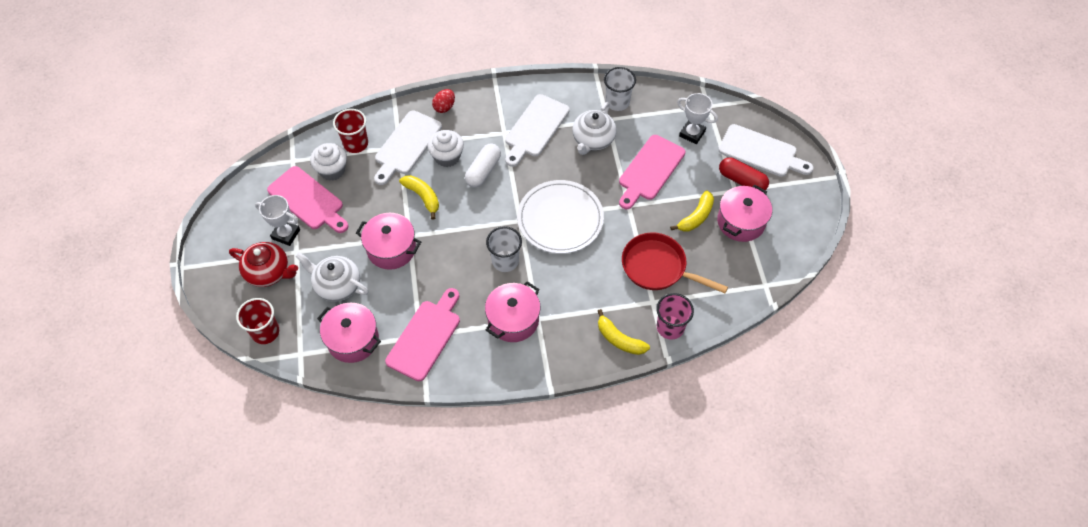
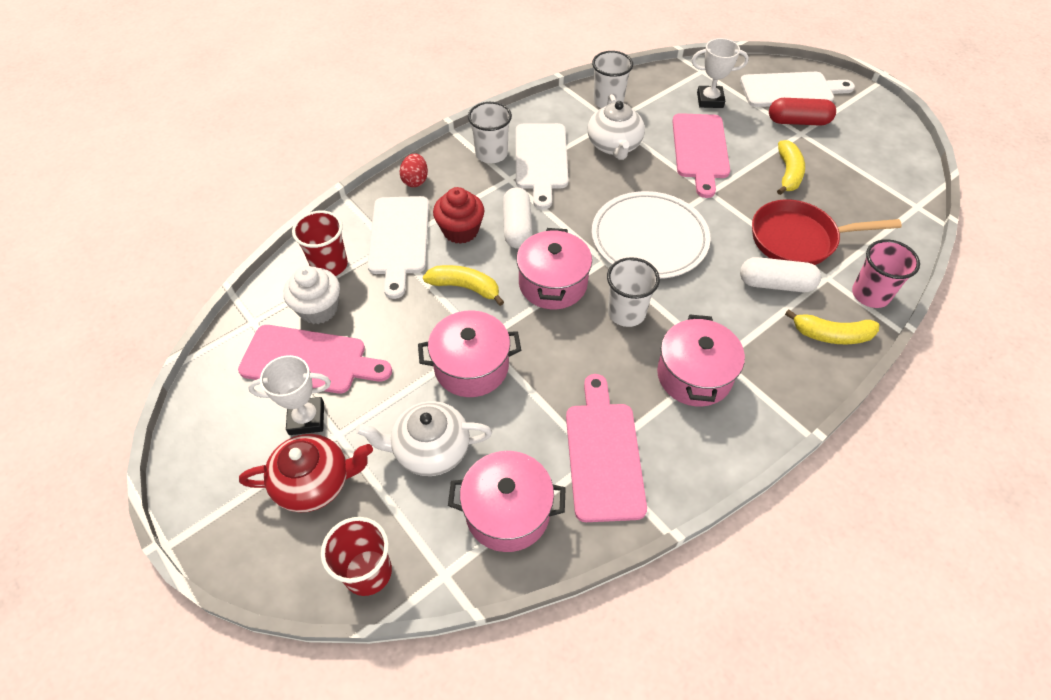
camera: 30 degrees left, 5 degrees down
white cupcake [428,130,464,167] -> red cupcake [433,187,485,244]
pink pot [717,185,772,242] -> pink pot moved to [516,228,592,309]
none -> white cup [468,102,512,163]
none -> white capsule [740,257,821,292]

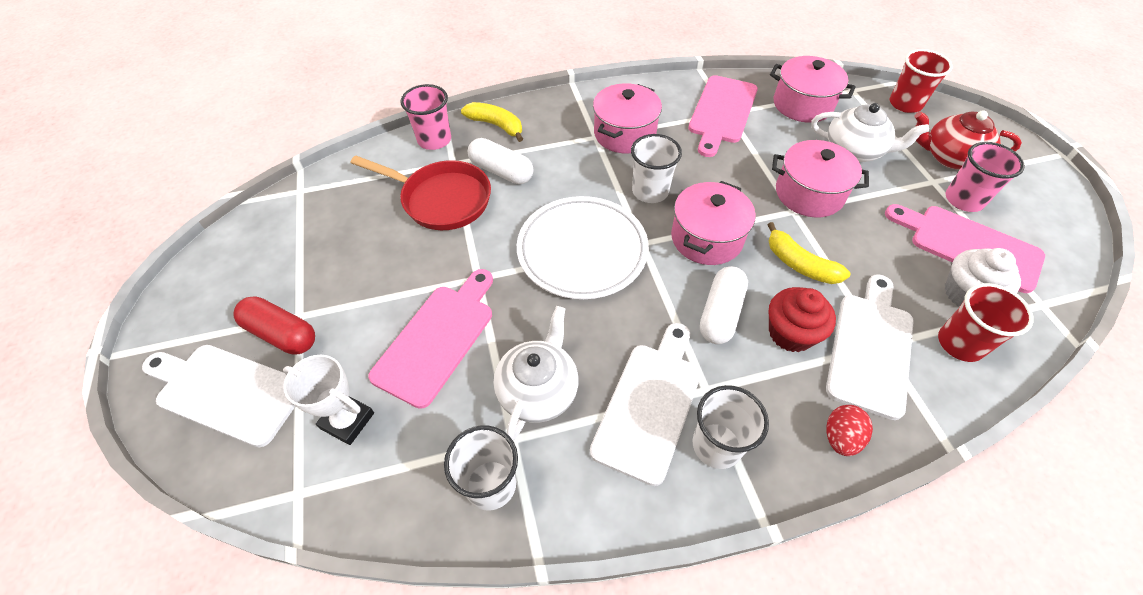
camera: 155 degrees left, 0 degrees up
white trophy [248,355,331,435] -> pink cup [946,142,1025,212]
yellow banana [777,140,805,195] -> none

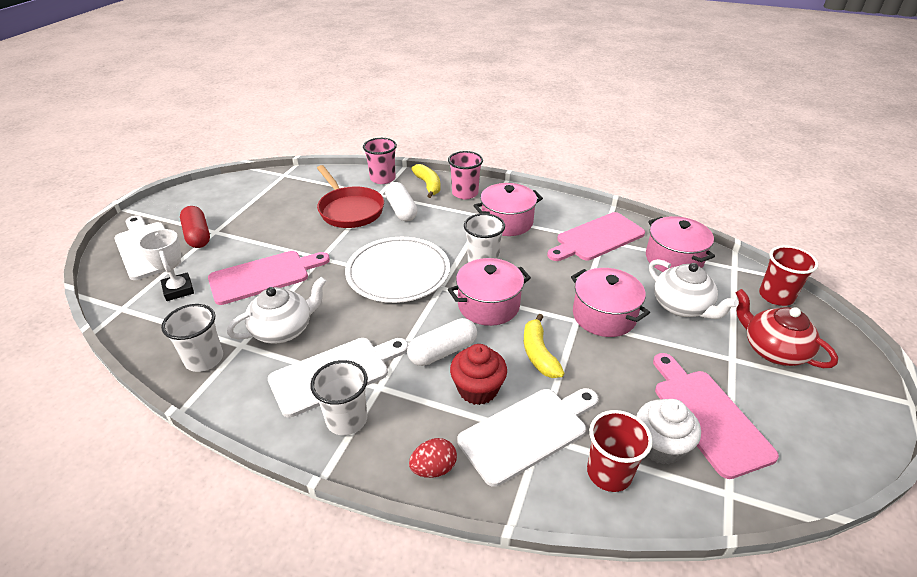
camera: 35 degrees right, 15 degrees down
pink cup [946,142,1025,212] -> pink cup moved to [448,151,483,199]

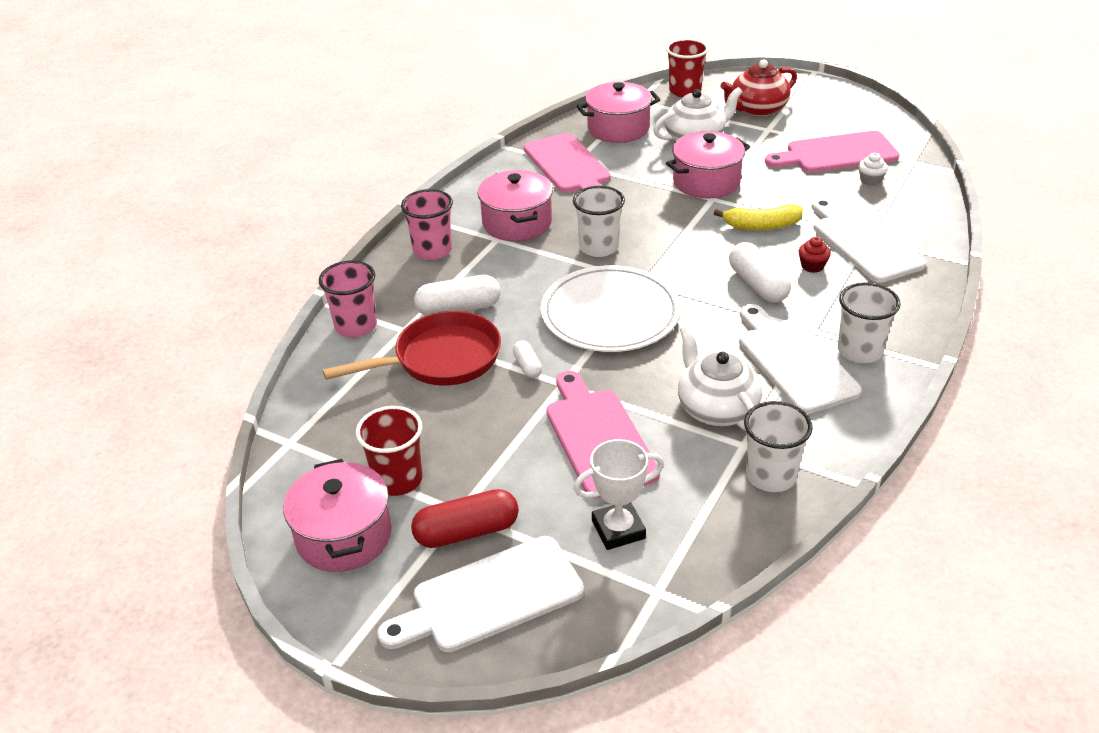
camera: 80 degrees left, 0 degrees up
red egg [409,438,457,478] -> none
yellow banana [411,164,440,198] -> none
pink pot [448,258,531,326] -> pink pot moved to [283,459,392,572]
red cupcake [450,344,507,405] -> red cupcake [798,237,831,273], size x0.55
red cup [587,410,653,492] -> red cup moved to [356,406,423,496]
white cupcake [636,399,701,464] -> white cupcake [858,153,888,186], size x0.55
none -> white capsule [513,340,542,378]

